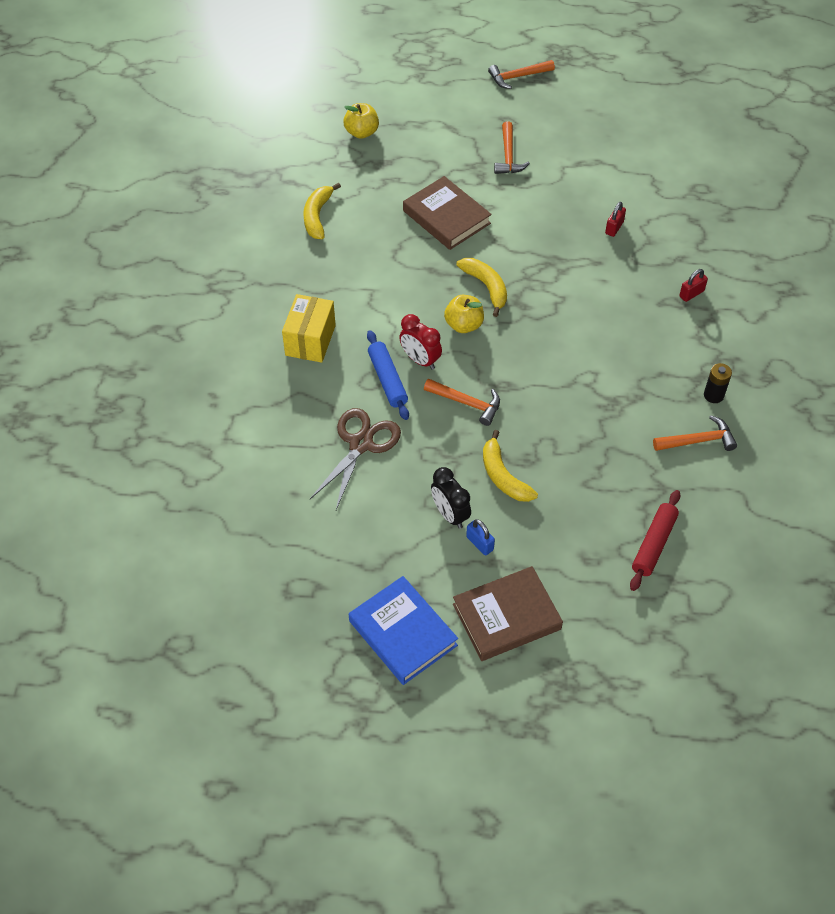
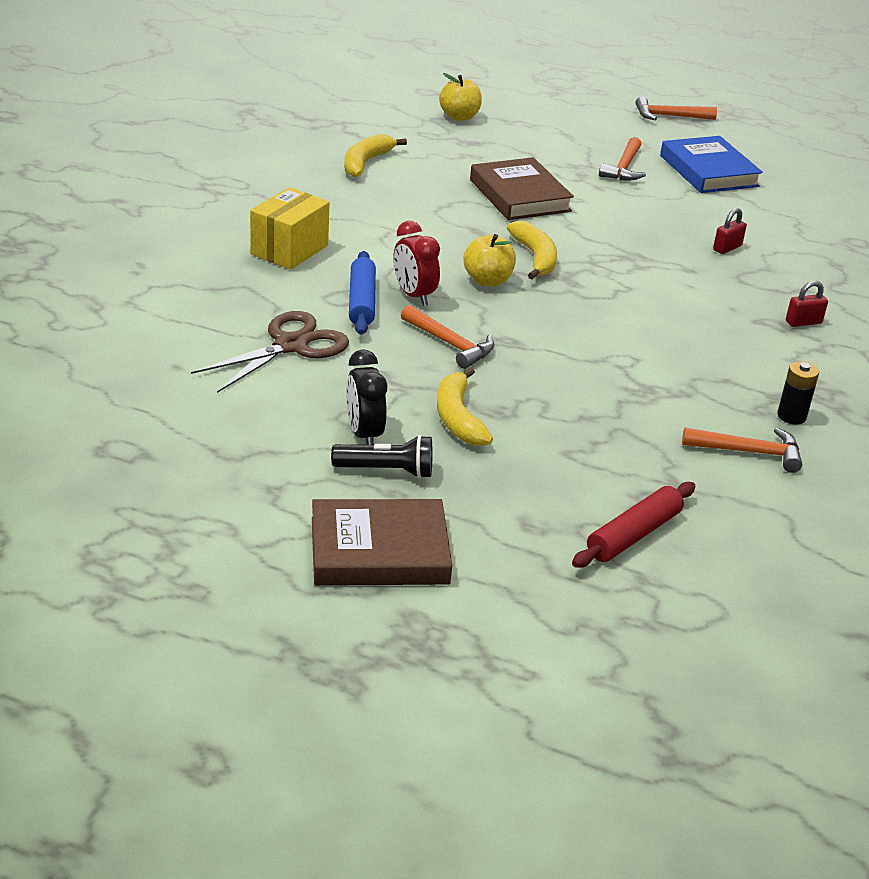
camera: 15 degrees right, 20 degrees down
blue book [349,576,458,685] -> blue book moved to [660,136,763,193]
blue padlock [466,519,495,556] -> black flashlight [331,435,432,479]

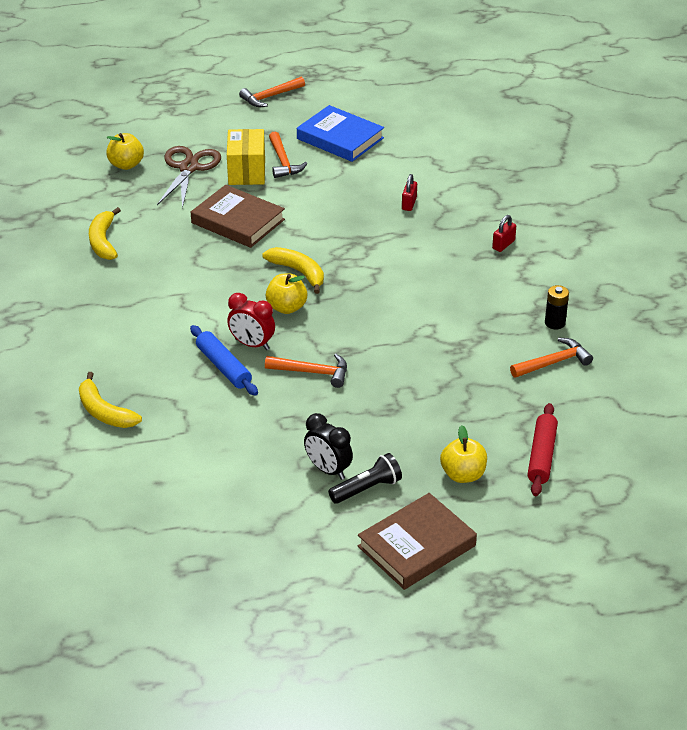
camera: 30 degrees left, 5 degrees up
brown scissors [191,311,349,393] -> brown scissors moved to [157,146,221,209]
yellow box [250,187,330,270] -> yellow box moved to [227,129,265,185]
yellow banana [437,367,493,446] -> yellow banana moved to [79,372,142,428]
none -> yellow apple [440,425,487,483]

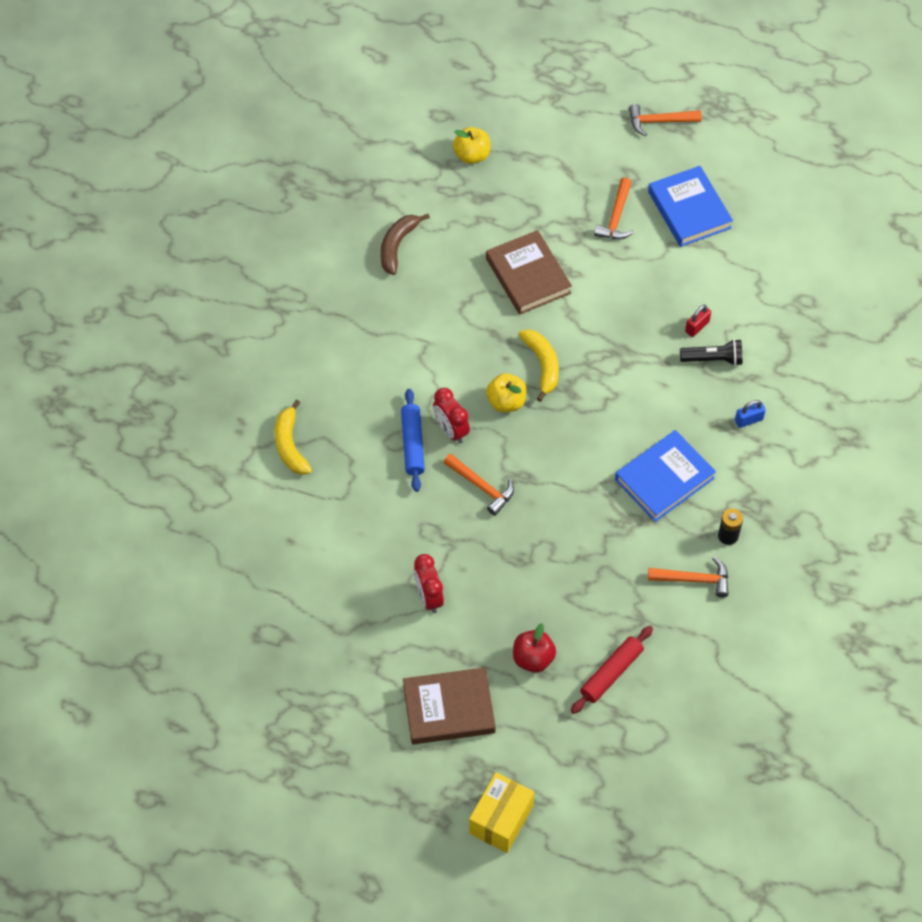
camera: 30 degrees right, 20 degrees up
yellow banana [89,207,121,260] -> brown banana [380,214,430,275]
brown scissors [157,146,221,209] -> none
yellow box [227,129,265,185] -> yellow box moved to [469,772,534,853]
black clock [304,413,353,480] -> red clock [414,554,444,613]
black flashlight [328,453,402,504] -> black flashlight moved to [680,339,742,366]
yellow apple [440,425,487,483] -> red apple [513,623,556,673]
red padlock [492,215,516,252] -> blue padlock [735,400,766,428]
none -> blue book [615,430,716,522]

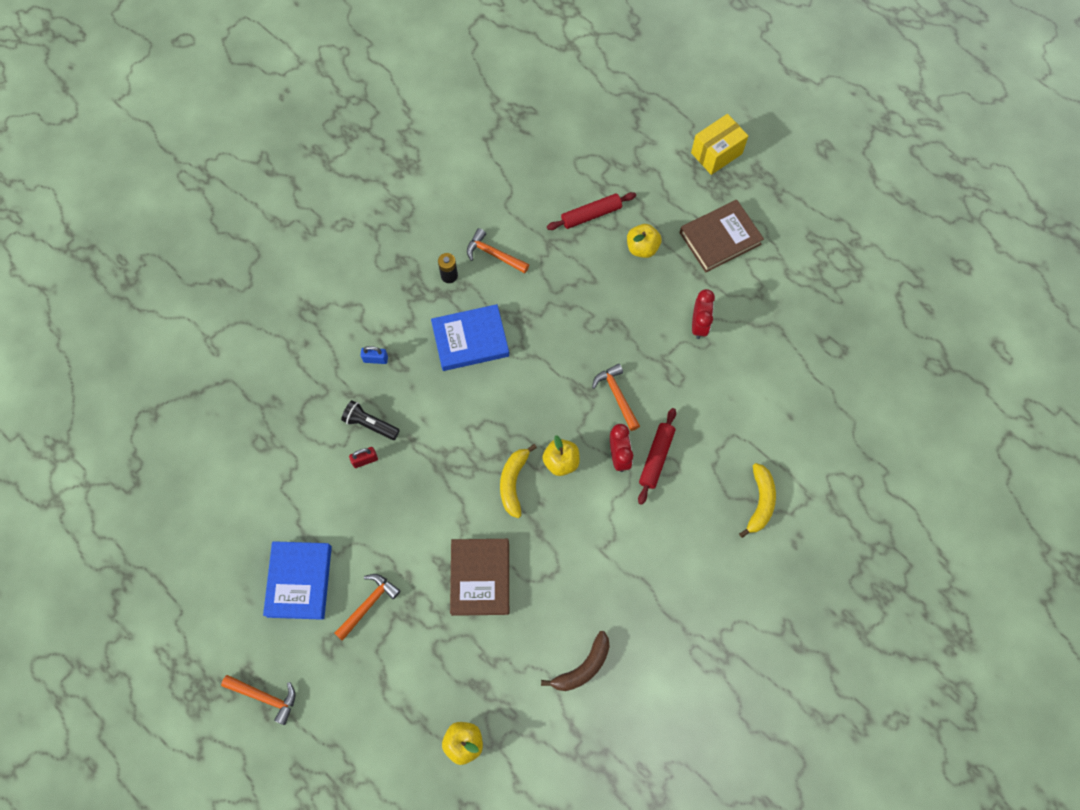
camera: 155 degrees left, 10 degrees up
blue rolling pin [401,389,425,492] -> red rolling pin [638,408,676,505]
brown book [403,667,496,745] -> brown book turned 45 degrees counterclockwise [680,200,764,273]
red apple [513,623,556,673] -> yellow apple [627,224,662,258]

